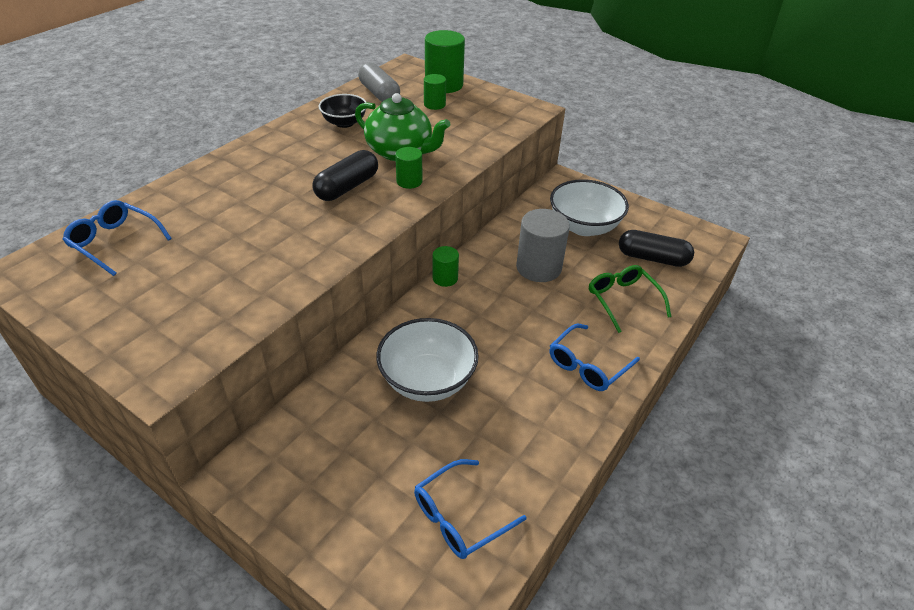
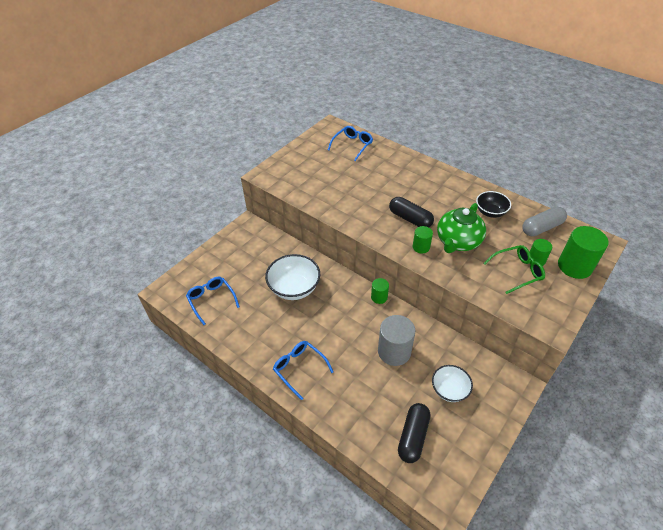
camera: 95 degrees right, 5 degrees up
white bowl [550,179,629,236] -> white bowl [432,365,473,402], size x0.63
green glasses [589,265,671,333] -> green glasses moved to [483,245,545,294]

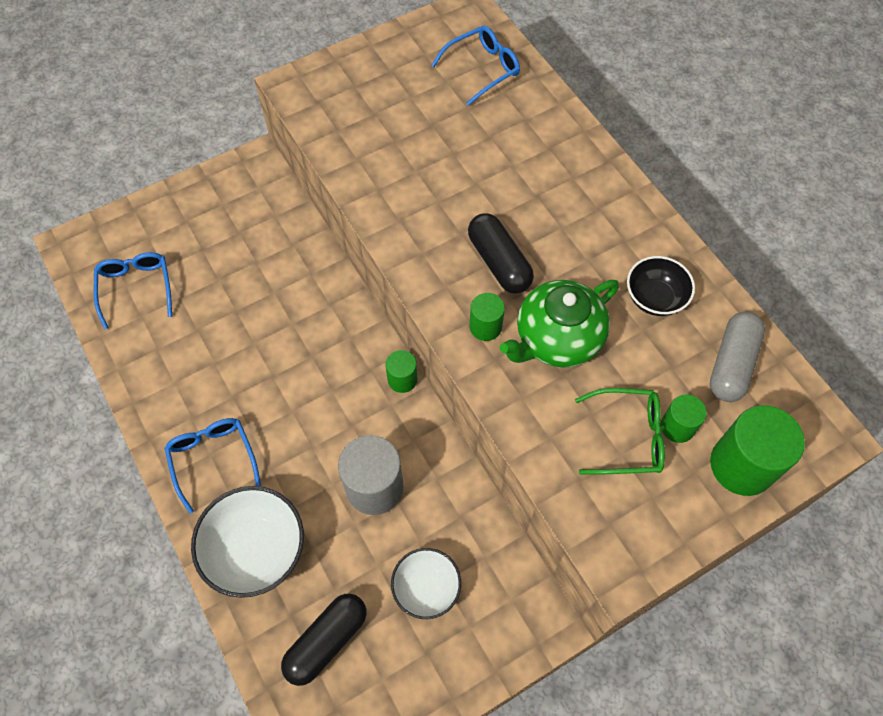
camera: 20 degrees right, 15 degrees up
white bowl [265,254,320,300] -> white bowl moved to [191,486,304,598]
grey capsule [522,207,567,236] -> grey capsule turned 60 degrees counterclockwise [710,312,765,402]

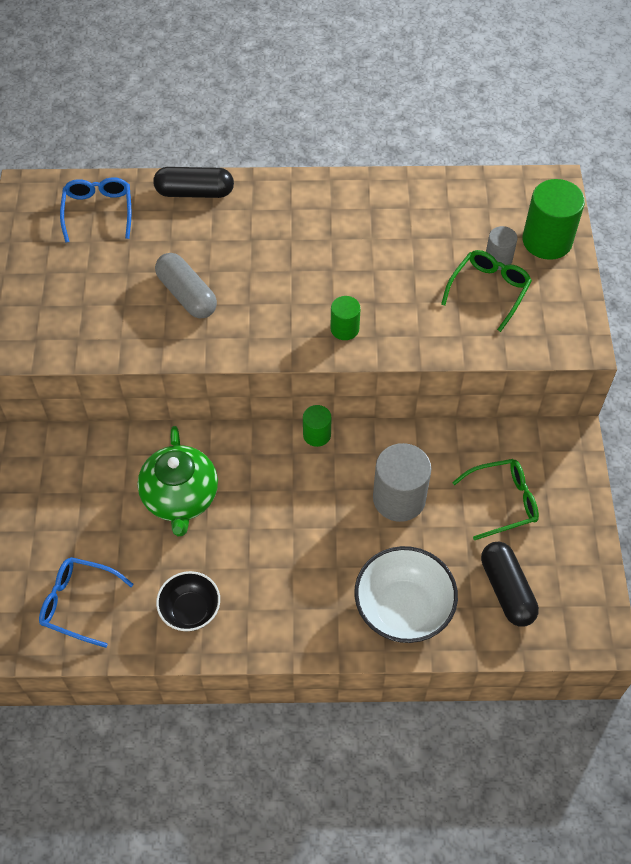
camera: 60 degrees left, 5 degrees down
blue glasses [164,418,261,514] -> none
white bowl [391,548,461,619] -> green glasses [452,459,539,540]
black capsule [468,213,534,294] -> black capsule moved to [153,167,234,198]
green teapot [500,280,619,368] -> green teapot moved to [137,426,218,536]
black bowl [627,256,695,316] -> black bowl moved to [156,571,220,631]
green cylinder [661,394,707,443] -> grey cylinder [486,226,518,270]
grey capsule [710,312,765,402] -> grey capsule moved to [155,253,217,318]

